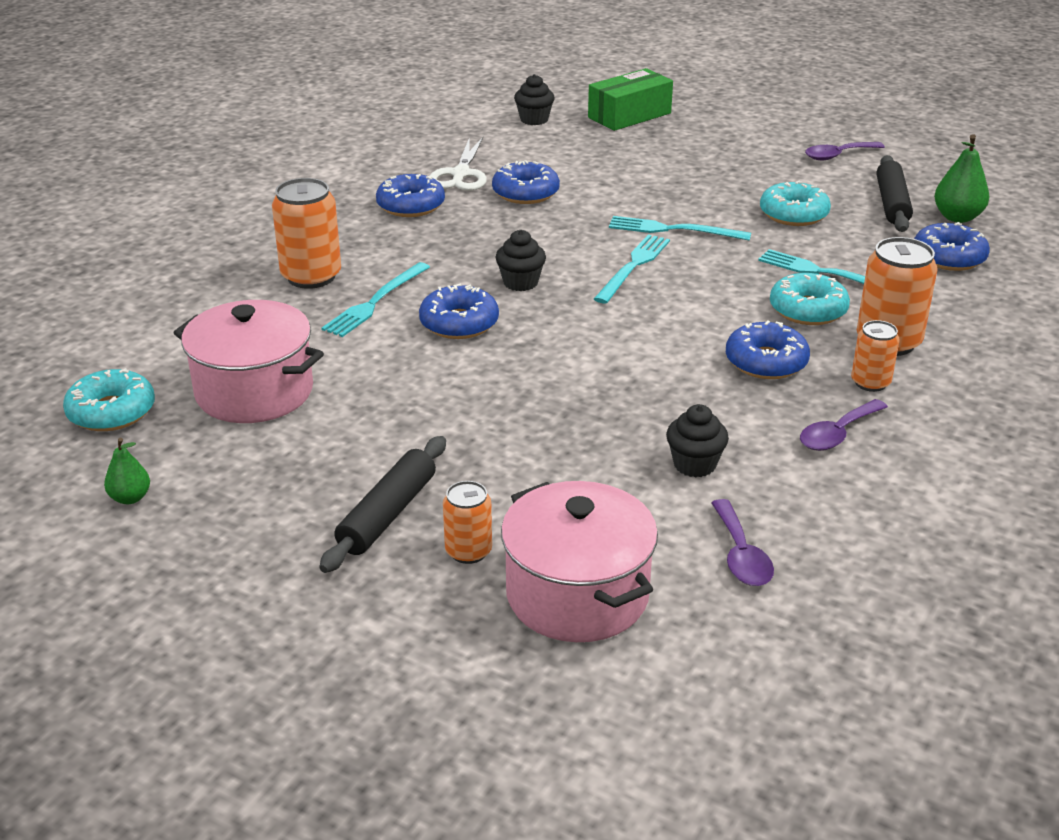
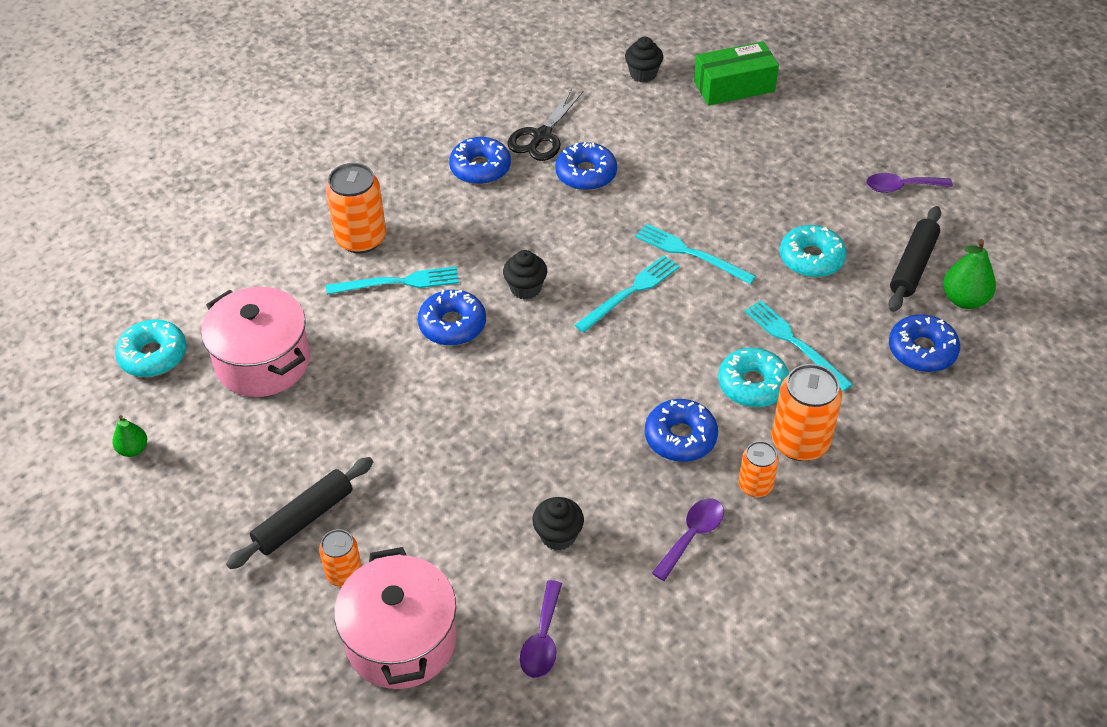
camera: 20 degrees right, 15 degrees up
turquoise fork [321,262,430,337] -> turquoise fork turned 150 degrees counterclockwise [326,266,459,295]
white scissors [429,137,487,191] -> black scissors [507,88,583,161]
purple spoon [800,399,888,451] -> purple spoon turned 150 degrees clockwise [652,498,724,581]

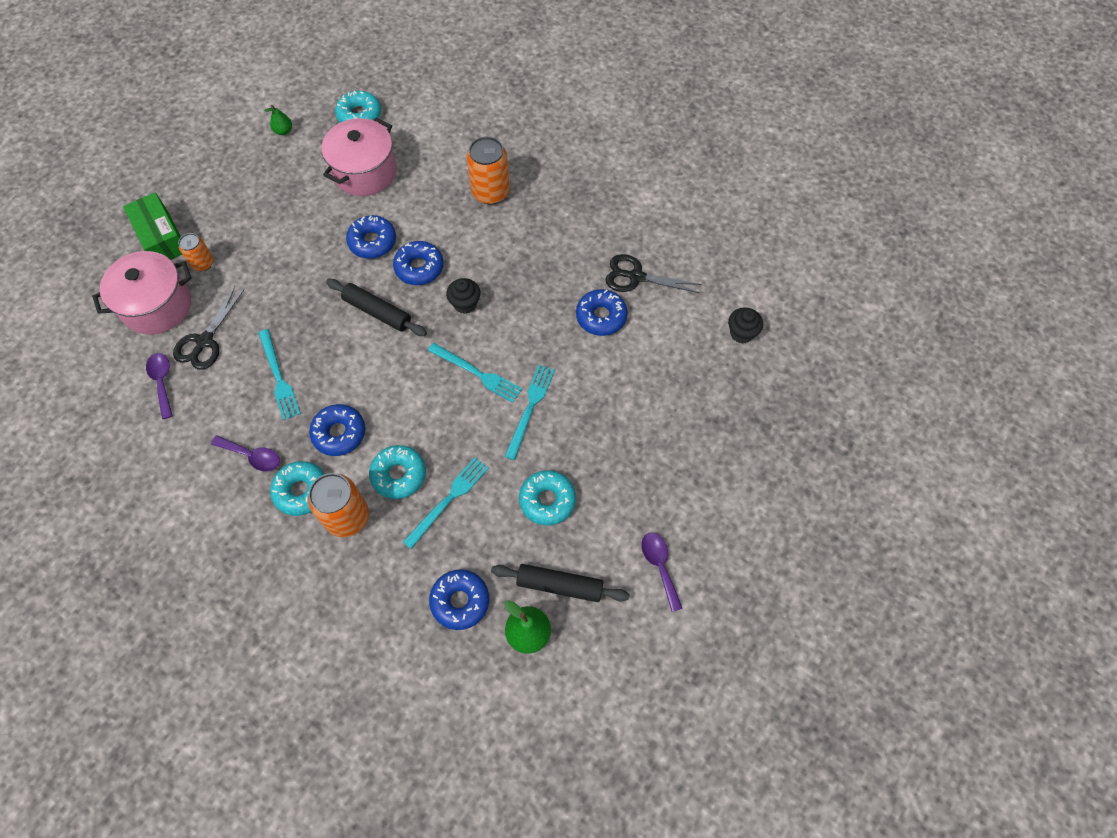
camera: 75 degrees right, 15 degrees up
black rolling pin [226,457,373,569] -> black rolling pin moved to [326,279,427,336]
turquoise fork [326,266,459,295] -> turquoise fork moved to [258,329,301,420]
blue donut [449,137,511,185] -> blue donut moved to [346,215,396,259]
purple spoon [520,580,562,678] -> purple spoon turned 75 degrees clockwise [146,353,173,419]
black cupcake [532,497,584,551] -> none
green box [694,41,779,106] -> green box moved to [123,192,182,260]
orange can [738,441,779,497] -> turquoise donut [270,461,324,516]
none -> black scissors [173,287,244,370]

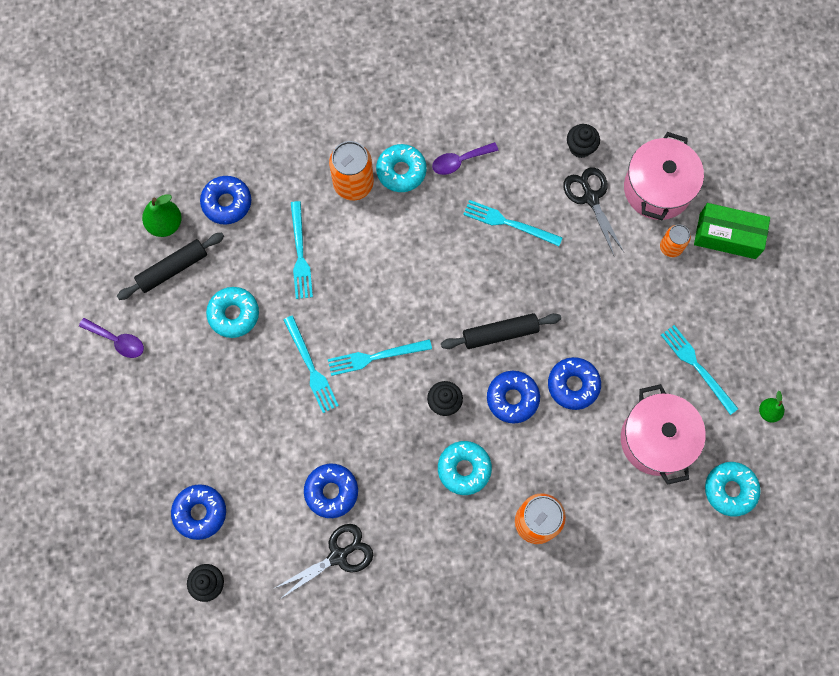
camera: 135 degrees right, 10 degrees up
purple spoon [146,353,173,419] -> black cupcake [567,124,600,158]
blue donut [309,404,365,456] -> blue donut moved to [171,484,226,540]
turquoise donut [369,445,426,499] -> turquoise donut moved to [438,441,492,495]
none -> turquoise fork [661,325,738,415]

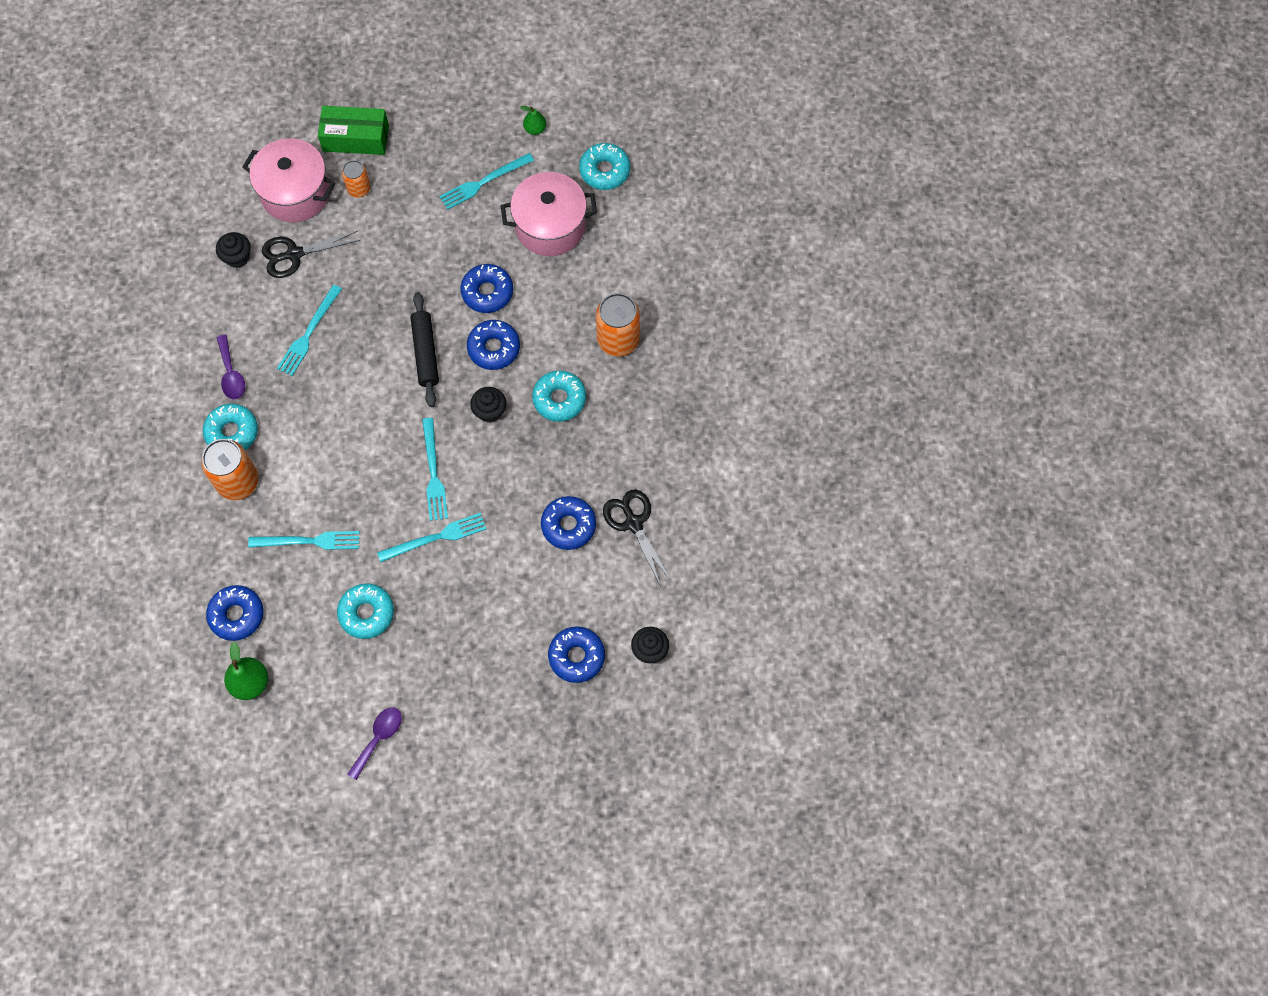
camera: 85 degrees left, 5 degrees down
black rolling pin [117,232,224,300] -> none
green box [694,203,770,259] -> green box turned 75 degrees clockwise [318,106,389,155]

